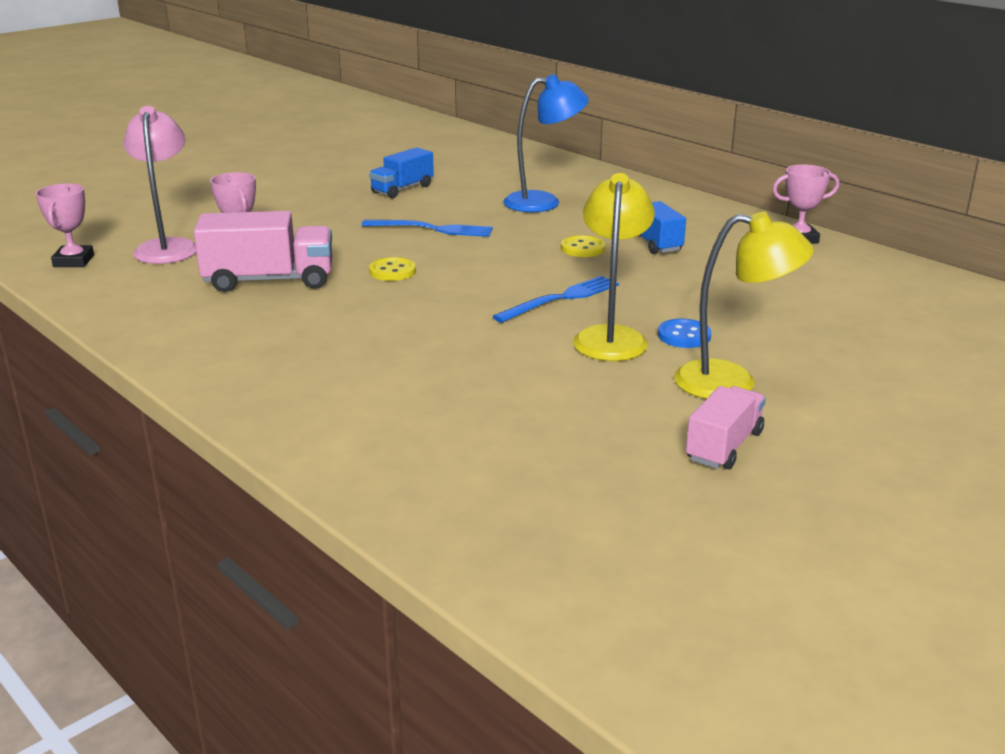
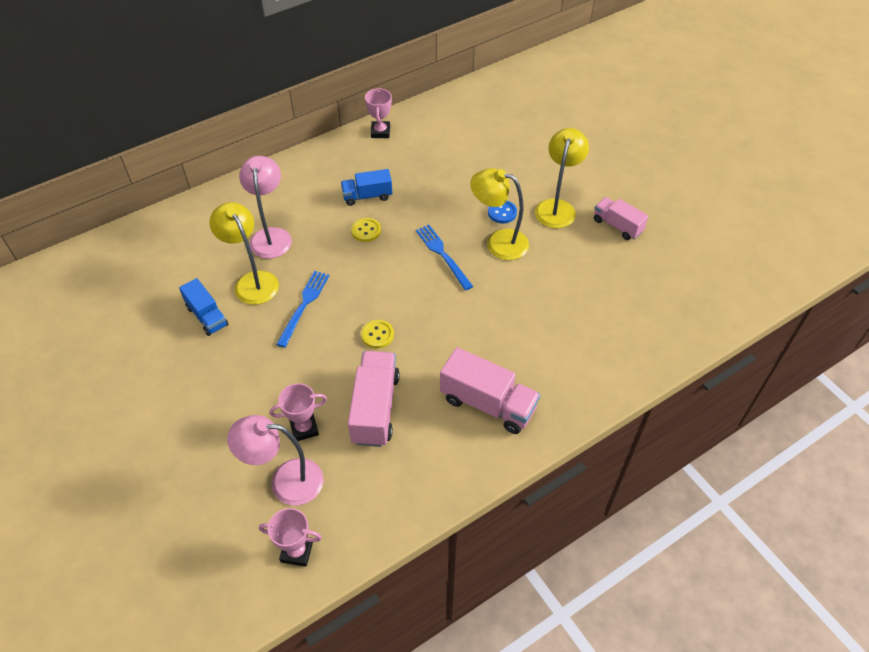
camera: 80 degrees left, 25 degrees up
blue lamp [503,74,589,212] -> pink lamp [239,156,292,259]
none -> yellow lamp [210,202,279,305]
none -> pink truck [440,347,540,434]

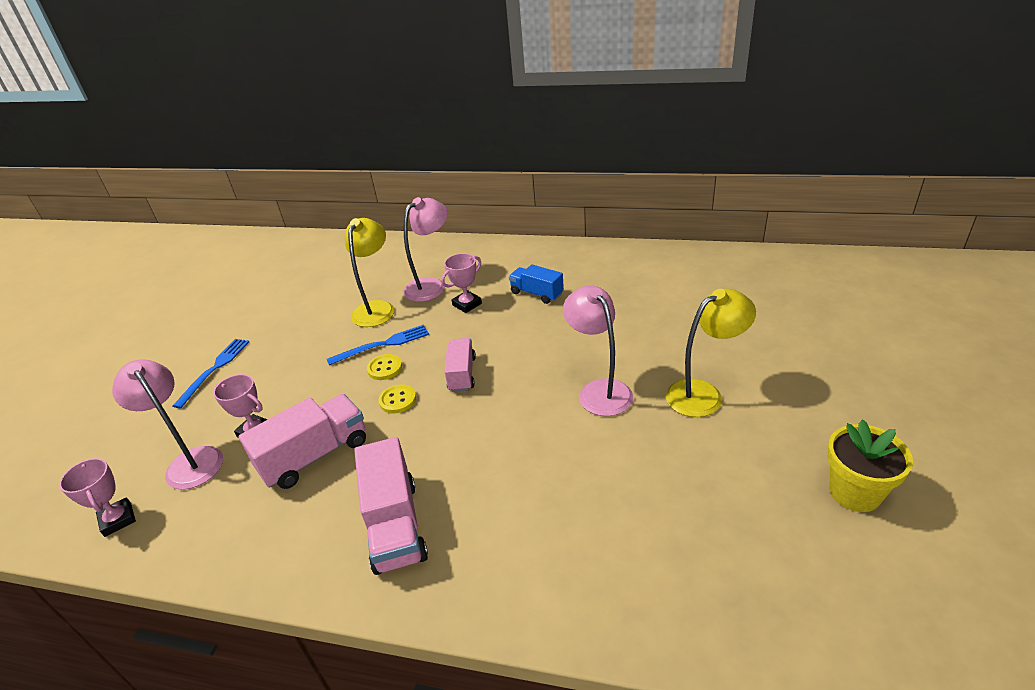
camera: 50 degrees right, 15 degrees down
blue truck [179,278,228,336] -> none
yellow button [351,218,381,242] -> yellow button moved to [367,354,402,380]
pink trophy [365,88,392,138] -> pink trophy moved to [441,253,482,313]
blue fork [416,225,473,291] -> blue fork moved to [173,339,249,408]
yellow lamp [470,168,529,260] -> pink lamp [563,286,633,416]
blue button [488,201,517,223] -> none
pink truck [594,197,649,240] -> pink truck moved to [444,338,476,392]
none -> yellow flower pot [827,419,913,512]

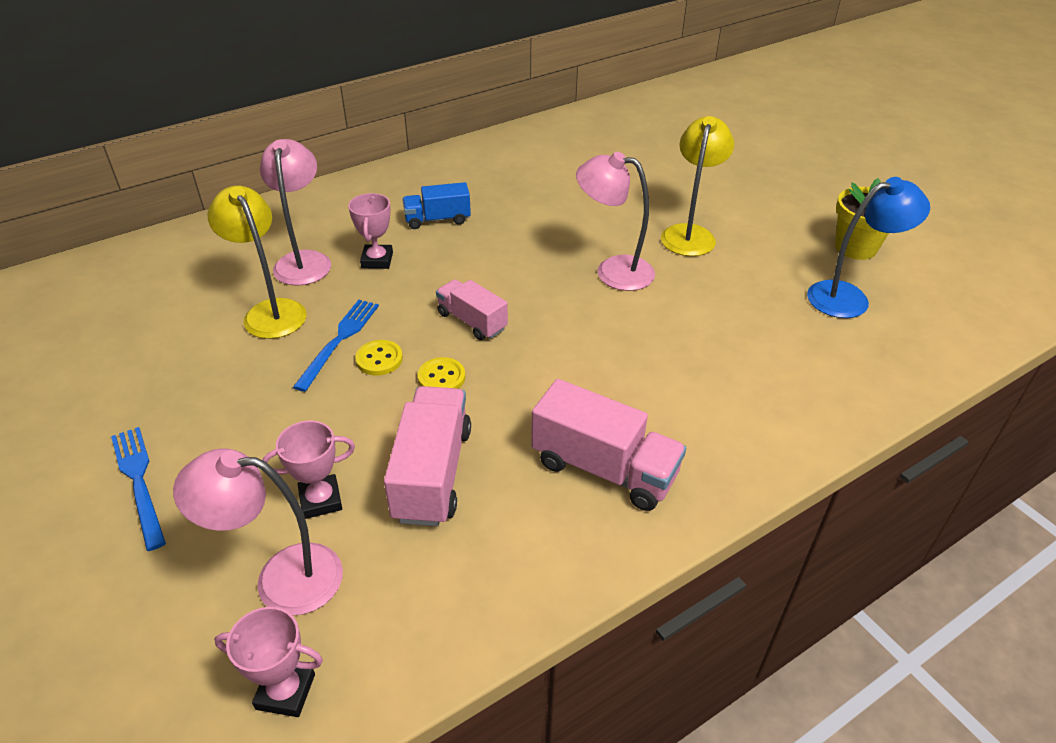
camera: 50 degrees left, 5 degrees up
none -> blue lamp [807,177,930,318]

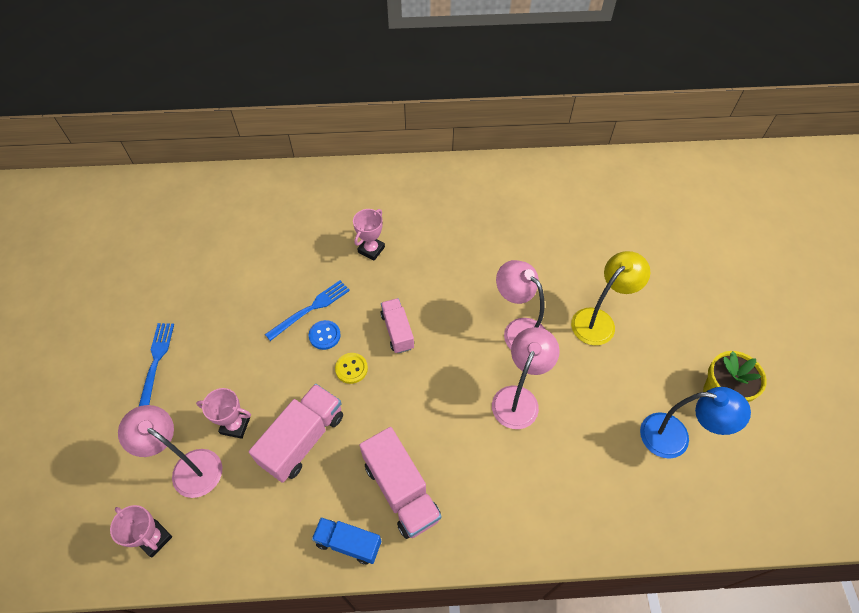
camera: 30 degrees right, 15 degrees up
yellow lamp [207,186,307,339] -> none
pink lamp [260,139,331,286] -> pink lamp moved to [492,327,559,429]
yellow button [355,340,403,376] -> blue button [309,320,341,350]
blue truck [402,182,471,229] -> blue truck moved to [312,517,381,565]

